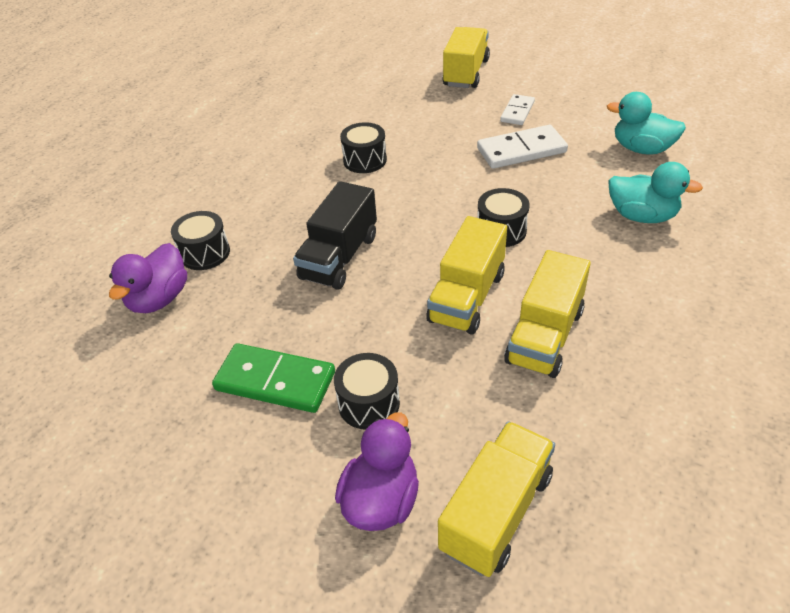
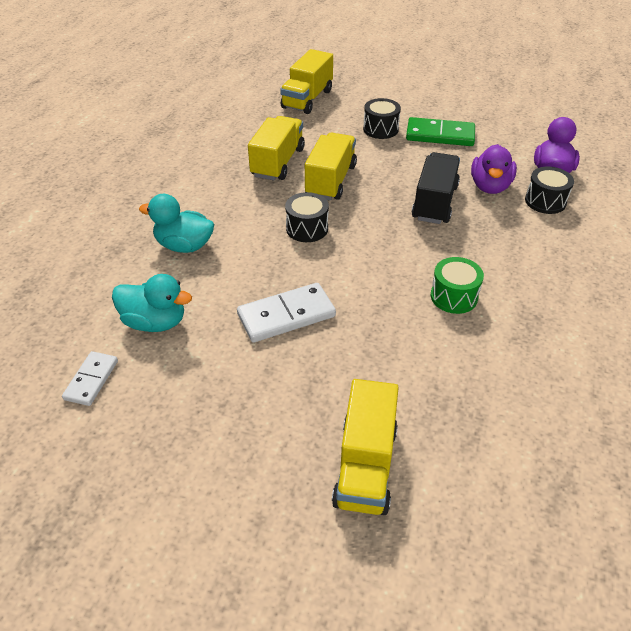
camera: 170 degrees right, 0 degrees up
purple duck [335,413,419,531] -> purple duck moved to [471,144,517,194]
black drum [340,122,387,173] -> green drum [431,257,484,314]
white domino [500,94,535,125] -> white domino moved to [62,351,118,406]

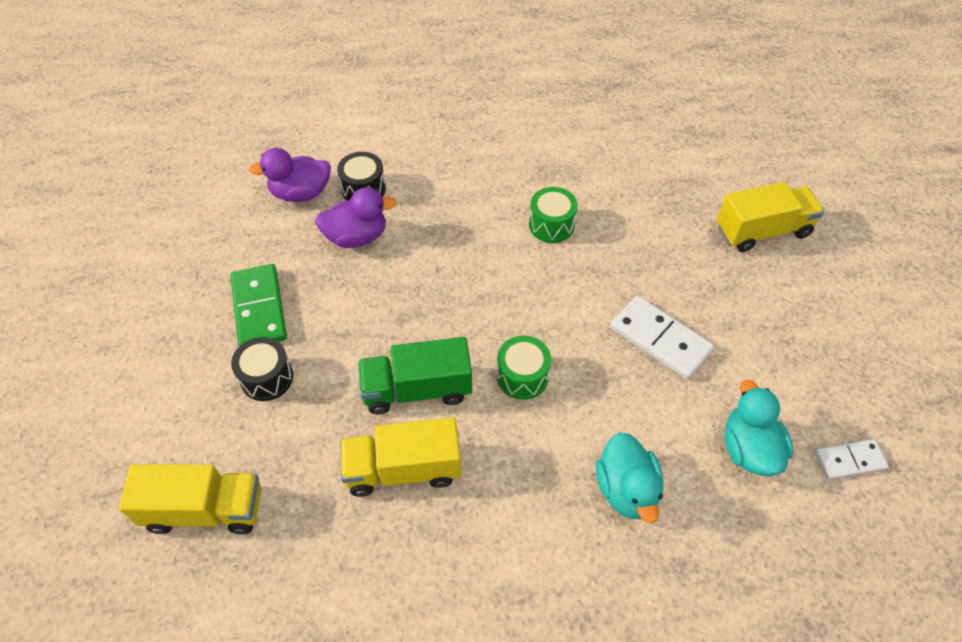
camera: 115 degrees left, 10 degrees up
black drum [285,192,329,242] -> green drum [497,336,551,400]
yellow truck [305,133,357,200] -> green truck [358,337,472,414]
black truck [412,152,460,224] -> none

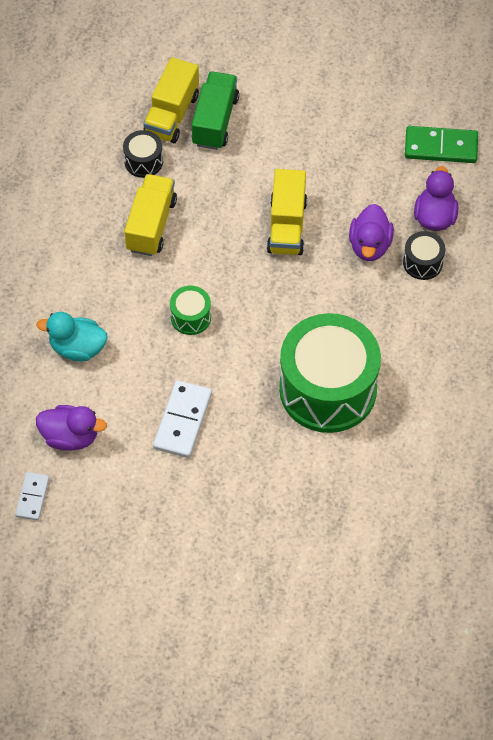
camera: 110 degrees right, 5 degrees up
green domino [230,264,287,346] -> green domino moved to [405,126,478,163]
black drum [231,337,293,401] -> black drum moved to [123,130,163,178]
green truck [358,337,472,414] -> green truck moved to [192,71,239,150]
green drum [529,187,578,243] -> green drum [279,313,381,433], size x2.35
white domino [610,296,714,380] -> white domino turned 45 degrees counterclockwise [153,380,212,458]
yellow truck [717,182,824,252] -> yellow truck moved to [267,169,307,255]
turquoise duck [725,379,793,476] -> purple duck [36,405,107,451]

